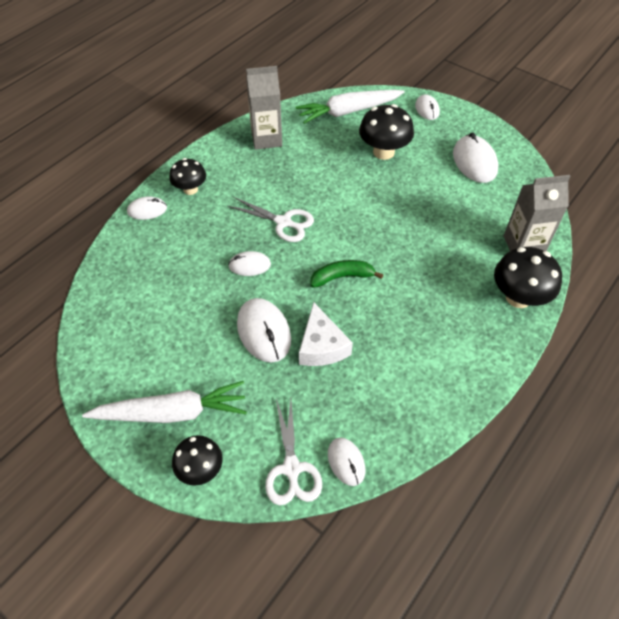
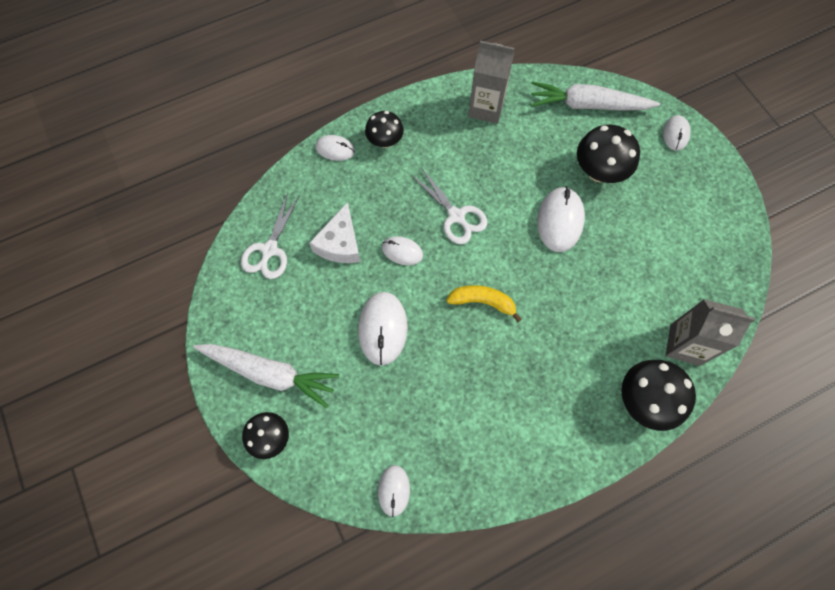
camera: 25 degrees right, 15 degrees up
white scissors [265,399,322,505] -> white scissors moved to [241,192,300,279]
white cheese [299,302,353,366] -> white cheese moved to [309,202,360,263]
green banana [310,260,383,288] -> yellow banana [446,285,522,322]
white mouse [453,132,498,183] -> white mouse moved to [537,186,585,252]

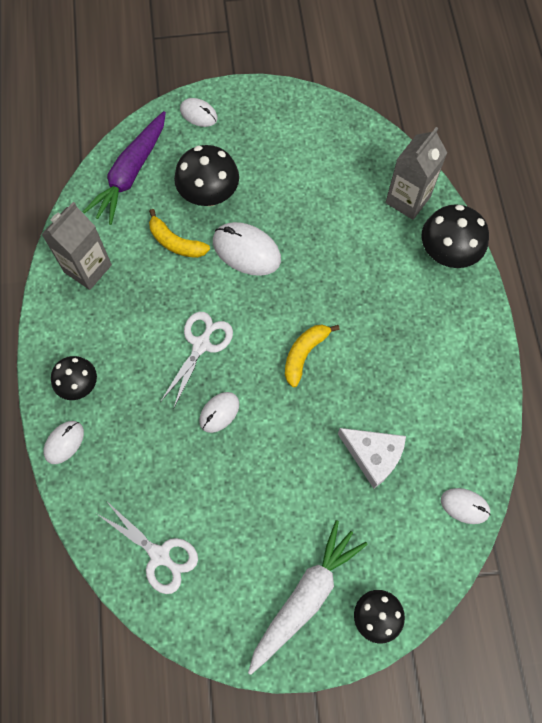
camera: 70 degrees left, 0 degrees up
white cheese [309,202,360,263] -> white cheese moved to [338,428,406,489]
white mouse [358,292,408,366] -> none
white scissors [411,169,487,244] -> white scissors turned 45 degrees counterclockwise [160,312,233,407]
white carrot [531,81,660,111] -> purple carrot [83,111,166,225]
none -> yellow banana [149,209,210,258]

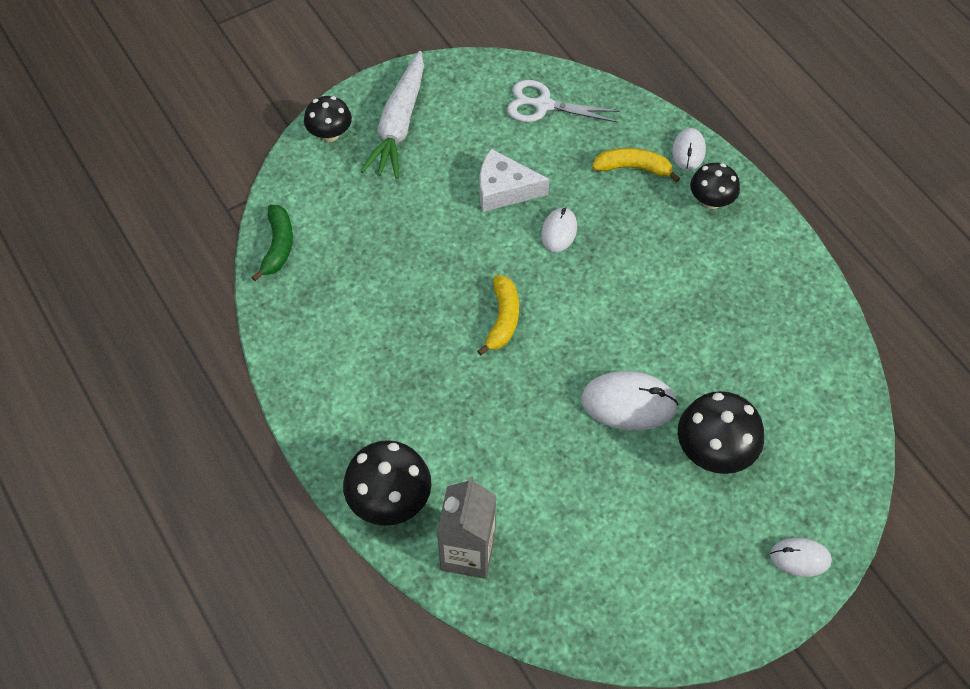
camera: 155 degrees right, 10 degrees down
grey carton [41,202,112,290] -> none
purple carrot [83,111,166,225] -> none
yellow banana [149,209,210,258] -> yellow banana moved to [592,148,680,182]
white scissors [160,312,233,407] -> none
white cheese [338,428,406,489] -> white cheese moved to [479,149,549,212]
white mouse [441,488,491,524] -> green banana [252,205,293,281]

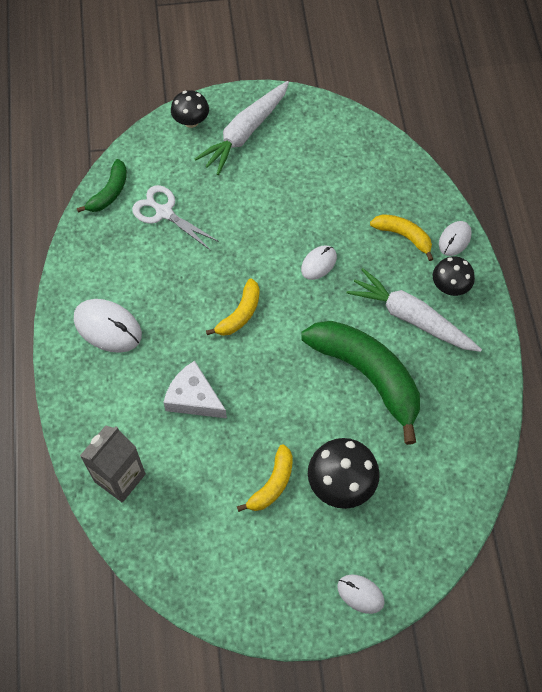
camera: 25 degrees right, 5 degrees up
black mushroom [343,440,432,526] -> none
white cheese [479,149,549,212] -> white cheese moved to [163,361,227,418]
white scissors [507,80,620,122] -> white scissors moved to [132,185,219,250]
white mouse [581,371,679,430] -> white mouse moved to [74,299,142,353]
none -> yellow banana [237,444,293,512]
none -> green banana [301,321,420,445]
none -> white carrot [346,268,482,352]

